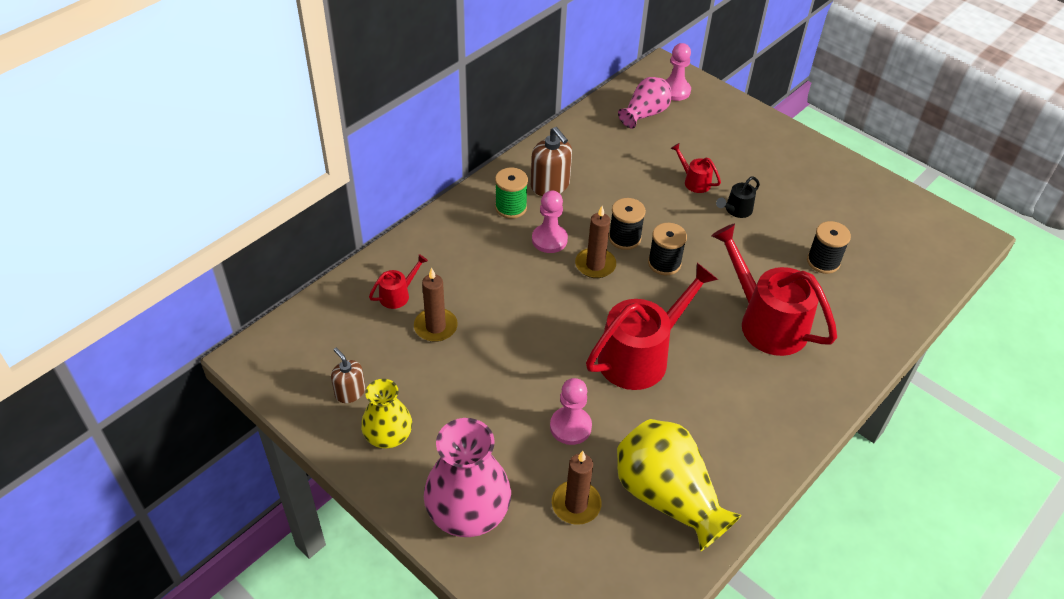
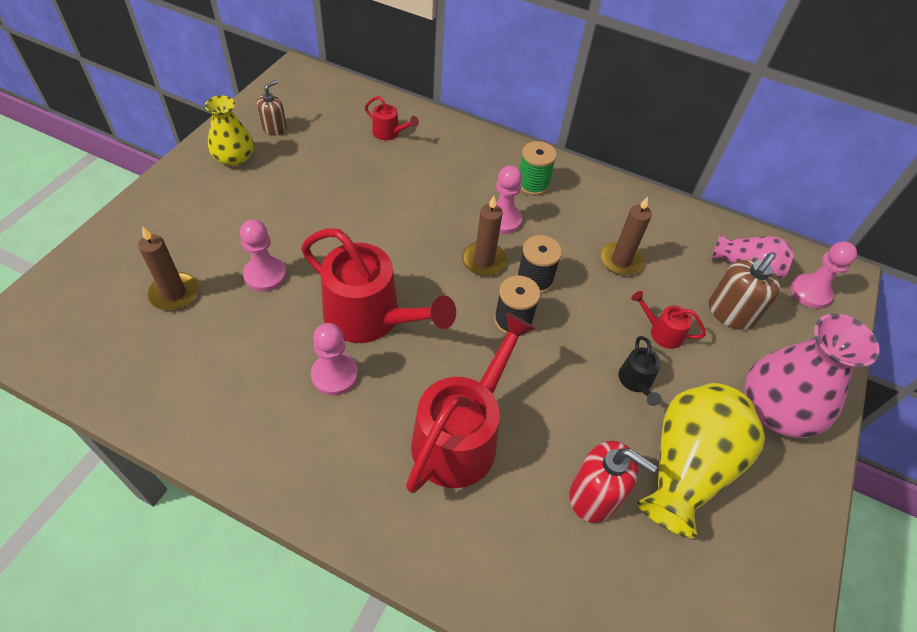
camera: 70 degrees right, 5 degrees up
brown candle [414,268,458,342] -> brown candle moved to [600,197,652,276]
pink vase [424,418,511,537] -> pink vase moved to [744,314,880,438]
brown soap dispenser [531,127,572,196] -> brown soap dispenser moved to [709,253,781,330]
yellow vase [617,419,742,551] -> yellow vase moved to [637,383,765,538]
red watering can [671,143,721,193] -> red watering can turned 90 degrees counterclockwise [631,291,706,349]
black watering can [716,177,760,218] -> black watering can turned 120 degrees counterclockwise [619,336,661,406]
black spool [807,221,851,274] -> red soap dispenser [570,441,657,523]
none -> pink pawn [311,323,358,396]

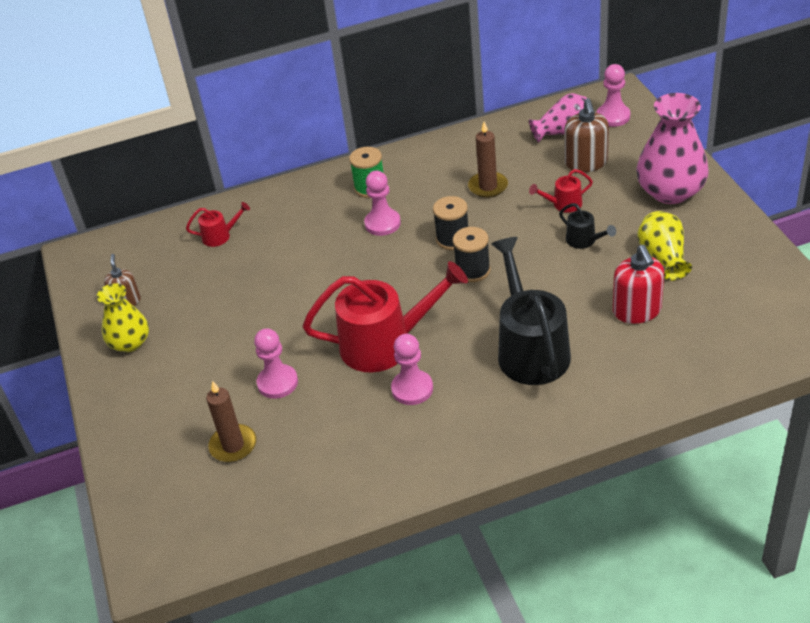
camera: 35 degrees left, 10 degrees down
red watering can [406,313,536,493] -> black watering can [491,237,571,385]
brown candle [462,196,507,276] -> none
red soap dispenser [570,441,657,523] -> red soap dispenser turned 90 degrees clockwise [613,245,664,324]
yellow vase [637,383,765,538] -> yellow vase [637,211,692,281], size x0.62

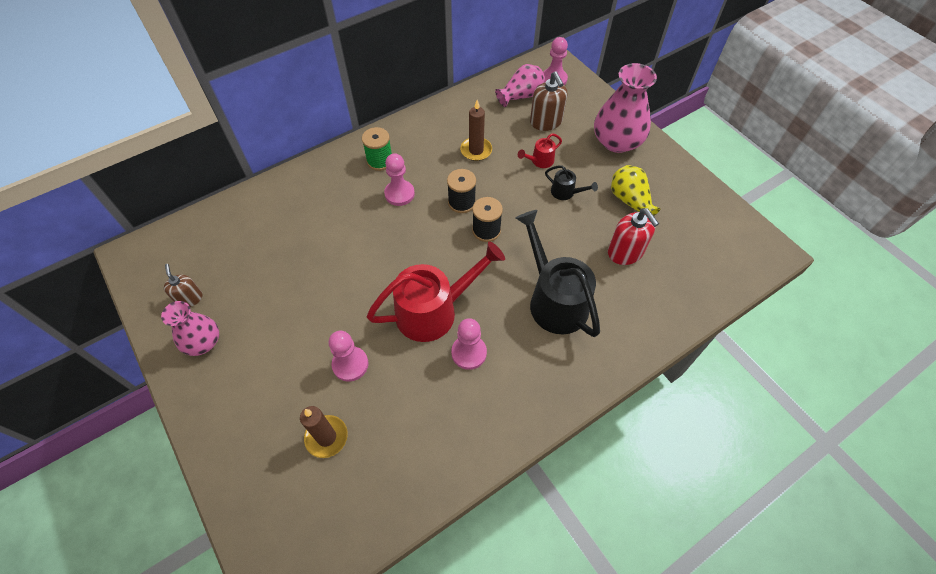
camera: 20 degrees left, 15 degrees up
yellow vase [97,283,149,352] -> pink vase [161,301,219,356]
red watering can [186,202,250,247] -> none

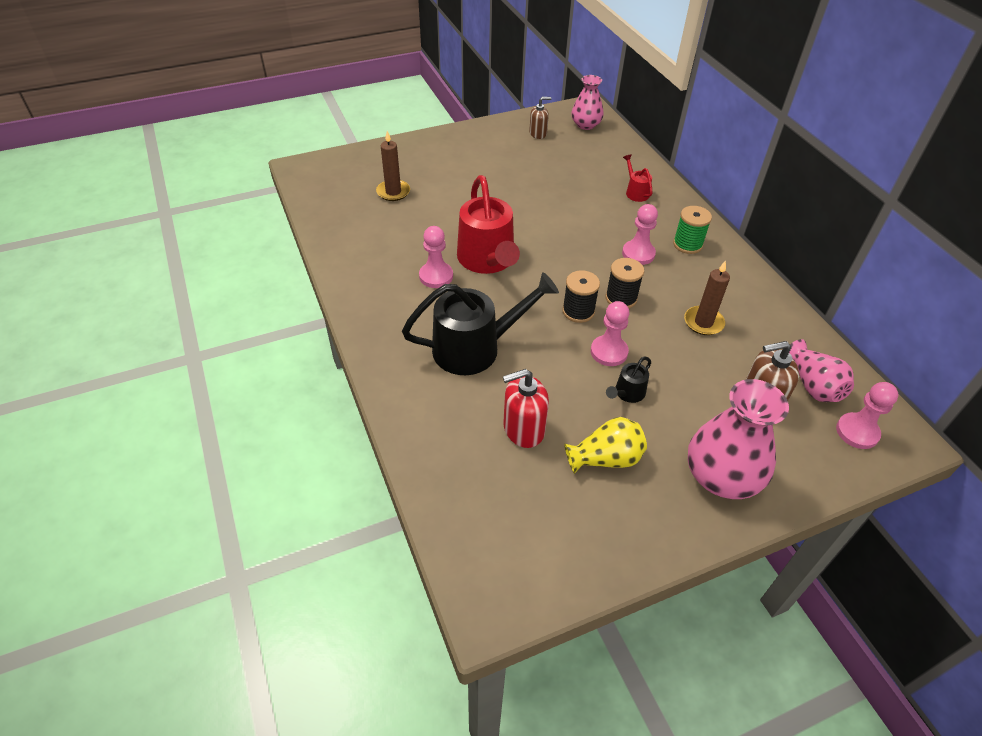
camera: 100 degrees right, 10 degrees down
pink vase [161,301,219,356] -> pink vase moved to [571,75,604,130]
pink pawn [329,330,368,382] -> pink pawn moved to [591,301,629,366]
red watering can [518,134,562,168] -> red watering can moved to [623,154,652,202]

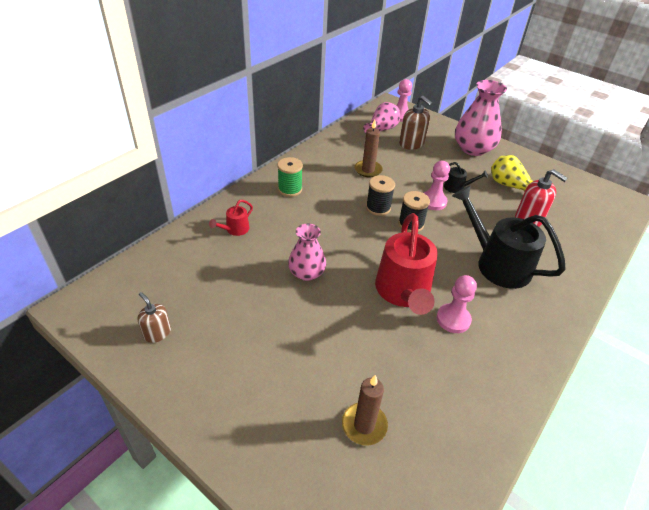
camera: 120 degrees left, 5 degrees down
red watering can [457,175,520,274] -> red watering can turned 135 degrees clockwise [375,213,438,315]
pink vase [571,75,604,130] -> pink vase moved to [288,224,326,281]
pink pawn [622,204,658,265] -> none

